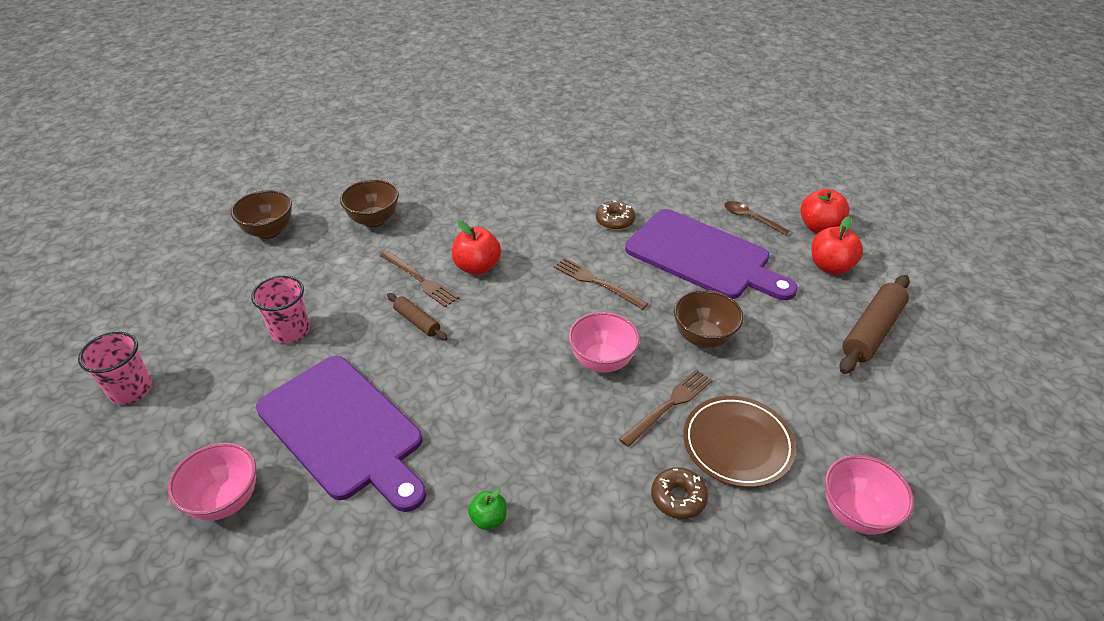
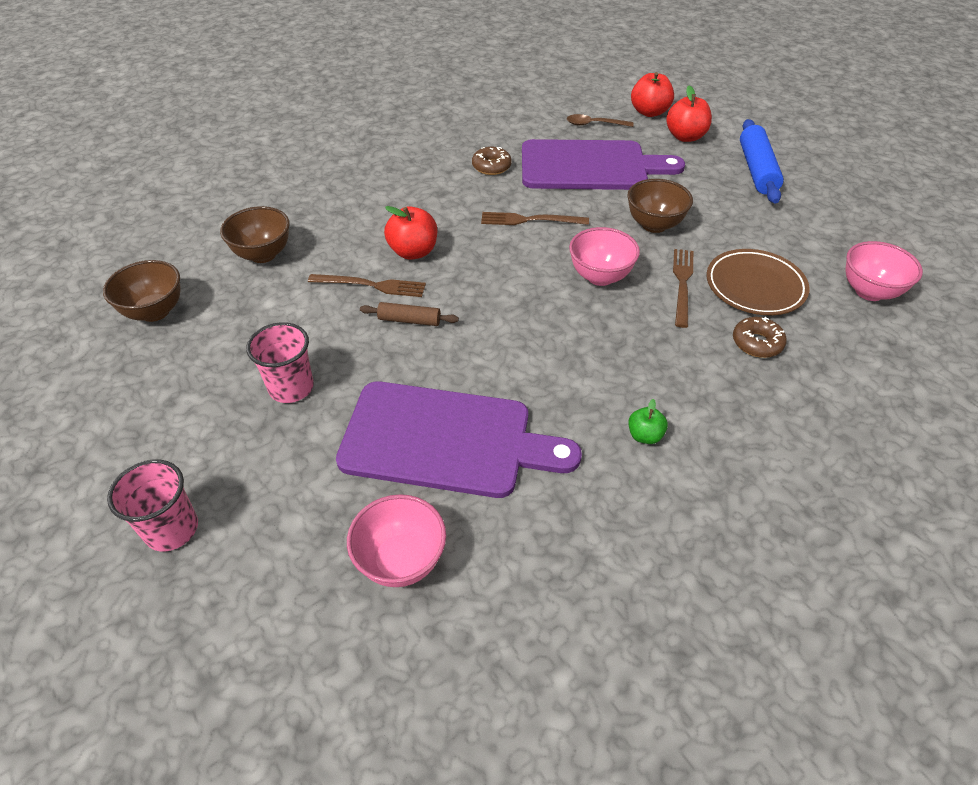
camera: 35 degrees left, 5 degrees up
brown rolling pin [839,275,910,374] -> blue rolling pin [740,119,784,204]

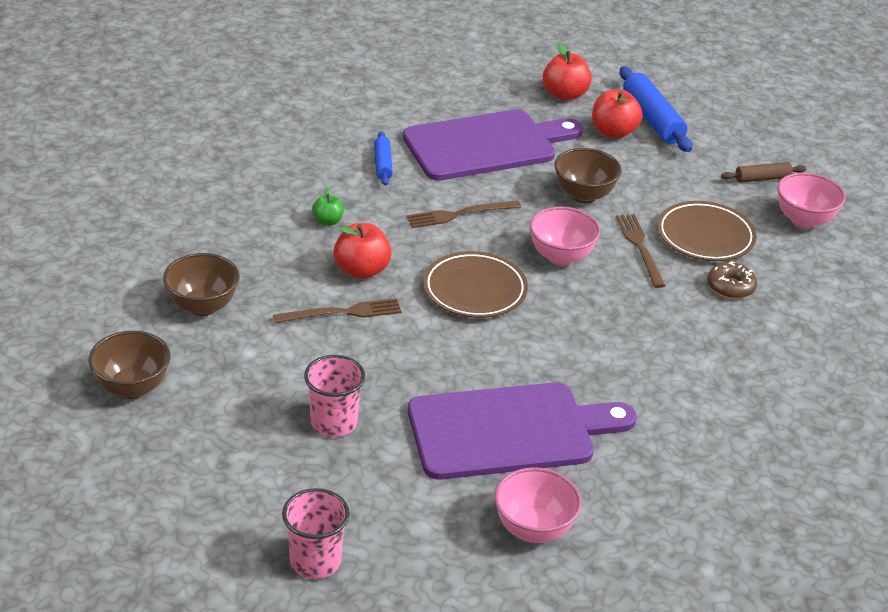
camera: 25 degrees left, 10 degrees down
brown rolling pin [360,302,459,326] -> brown rolling pin moved to [721,162,806,183]
brown donut [472,147,512,175] -> blue rolling pin [374,131,393,186]
brown spoon [567,114,633,127] -> none
green apple [628,399,668,444] -> green apple moved to [312,187,344,226]
red apple [631,72,674,117] -> red apple moved to [592,89,643,139]
none -> brown plate [423,251,528,318]

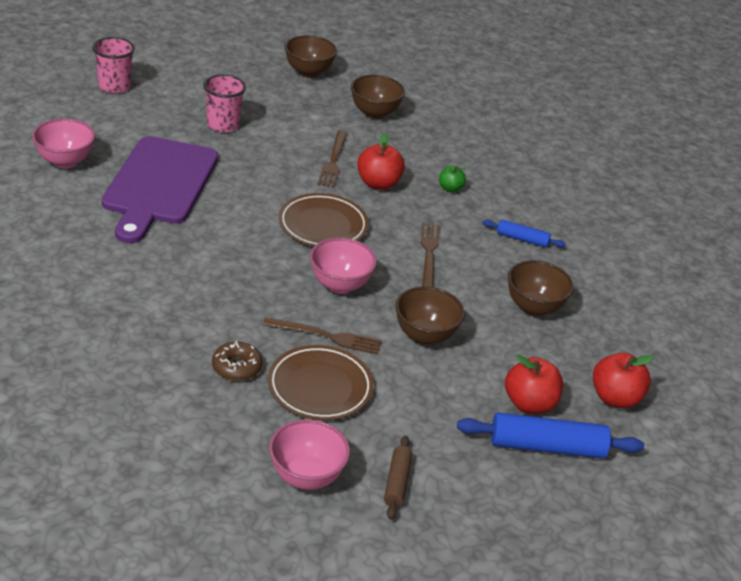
camera: 110 degrees right, 0 degrees up
purple cutting board [403,109,583,181] -> brown bowl [508,260,574,316]

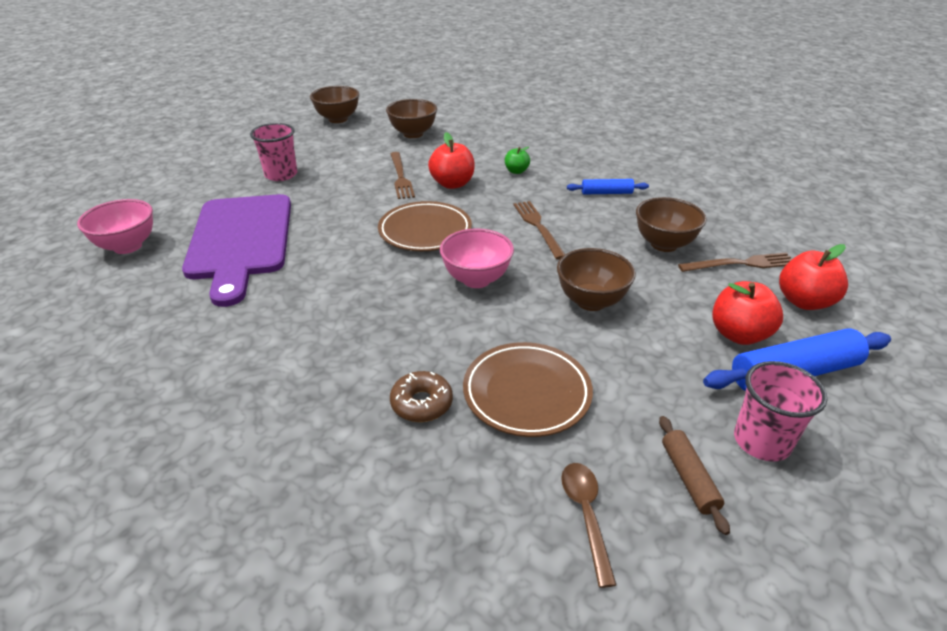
camera: 15 degrees left, 0 degrees up
pink cup [92,37,135,94] -> pink cup moved to [734,361,827,462]
brown fork [263,317,382,355] -> brown fork moved to [678,253,792,272]
pink bowl [269,419,350,490] -> brown spoon [561,463,616,588]

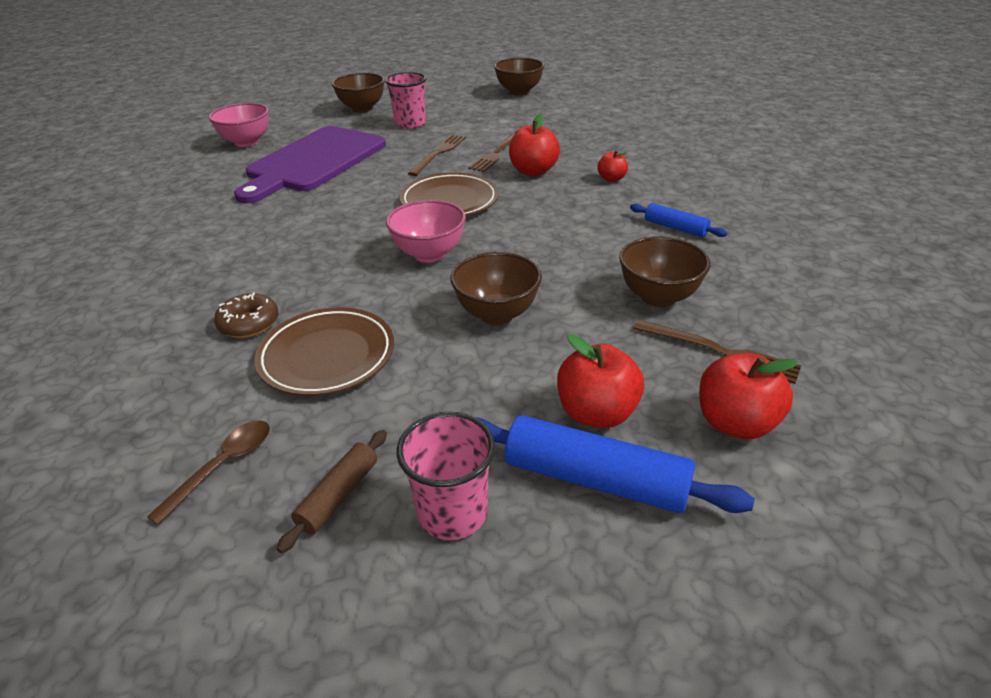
camera: 40 degrees right, 0 degrees up
brown bowl [386,99,437,138] -> brown bowl moved to [332,73,385,113]
green apple [505,147,530,174] -> red apple [597,150,628,182]
brown fork [514,201,565,259] -> brown fork moved to [408,134,466,176]

